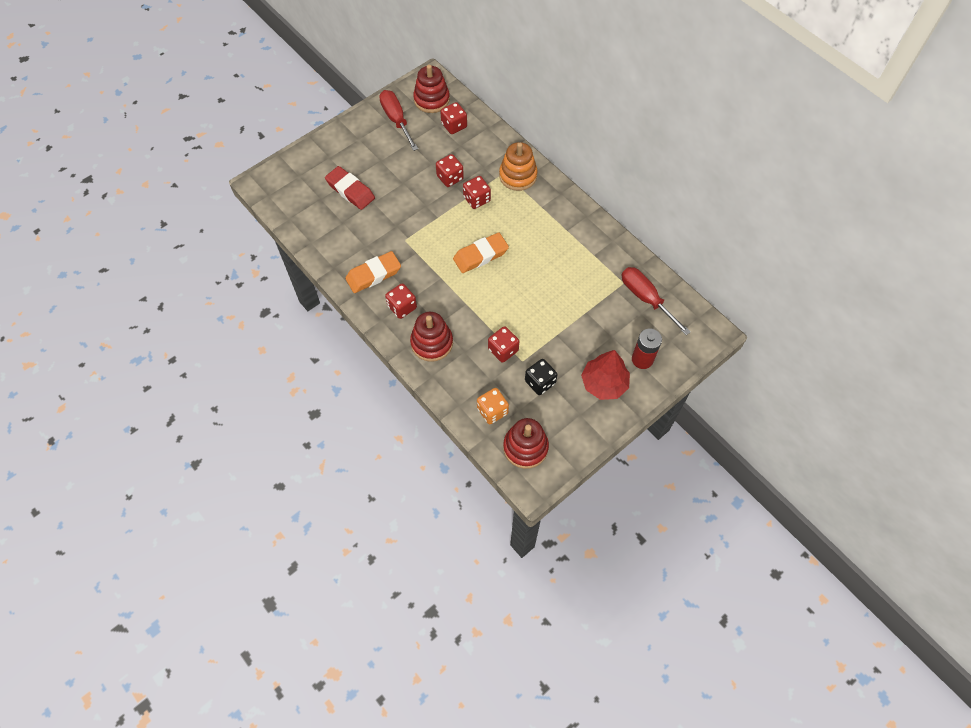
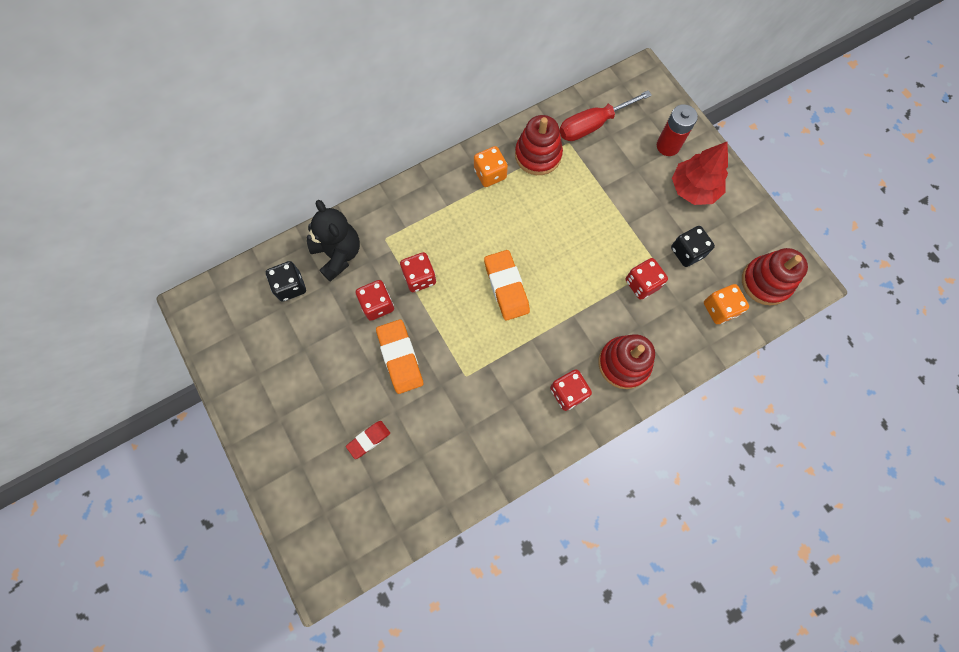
camera: 80 degrees left, 10 degrees up
red eraser [325,166,375,210] -> red eraser [346,421,390,459], size x0.59
orange eraser [345,251,401,293] -> orange eraser moved to [376,319,423,394]
red screwdriver [379,90,418,151] -> none
red stacking toy [413,65,450,113] -> red stacking toy moved to [515,115,563,175]
red dice [440,102,467,134] -> black dice [266,261,306,302]
orange stacking toy [499,142,538,191] -> none
none -> black teddy bear [307,200,360,282]
none -> orange dice [474,146,508,187]

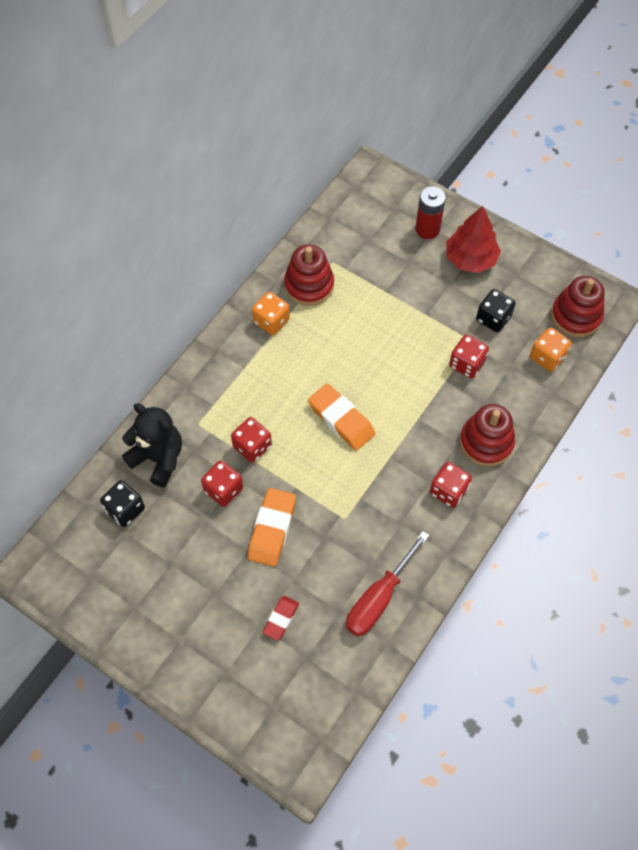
camera: 25 degrees left, 10 degrees down
orange eraser [376,319,423,394] -> orange eraser turned 60 degrees clockwise [247,488,296,567]
red screwdriver [559,90,652,141] -> red screwdriver moved to [346,531,429,637]

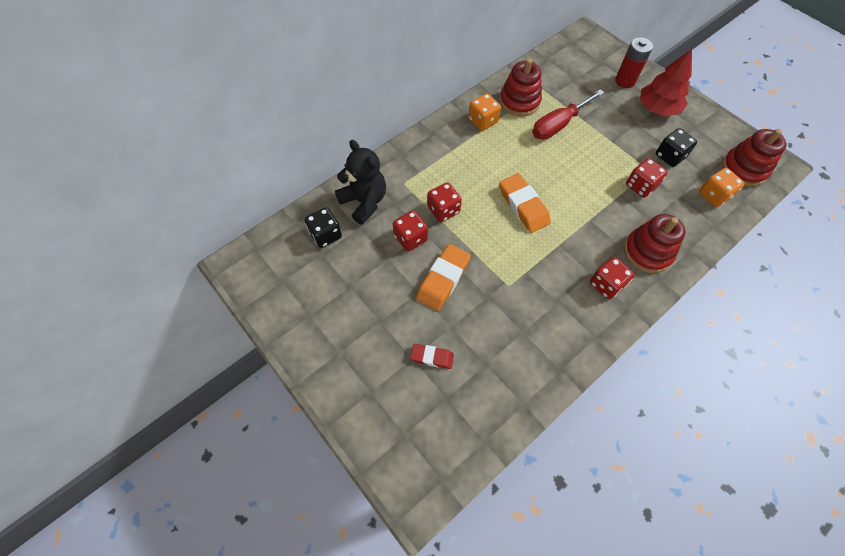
camera: 15 degrees right, 0 degrees up
red eraser [263,596,299,641] -> red eraser turned 60 degrees clockwise [410,344,454,369]
red screwdriver [346,531,429,637] -> red screwdriver moved to [532,89,605,140]

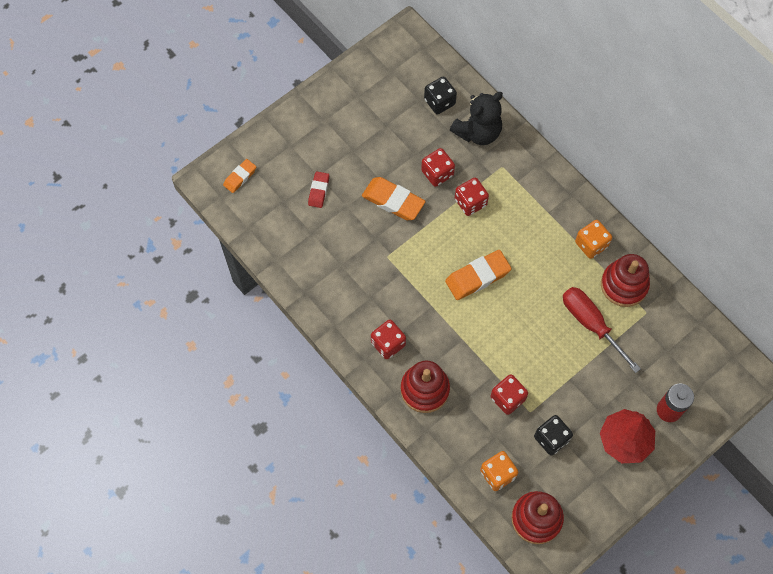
camera: 90 degrees right, 5 degrees up
none -> orange eraser [223,159,256,193]

